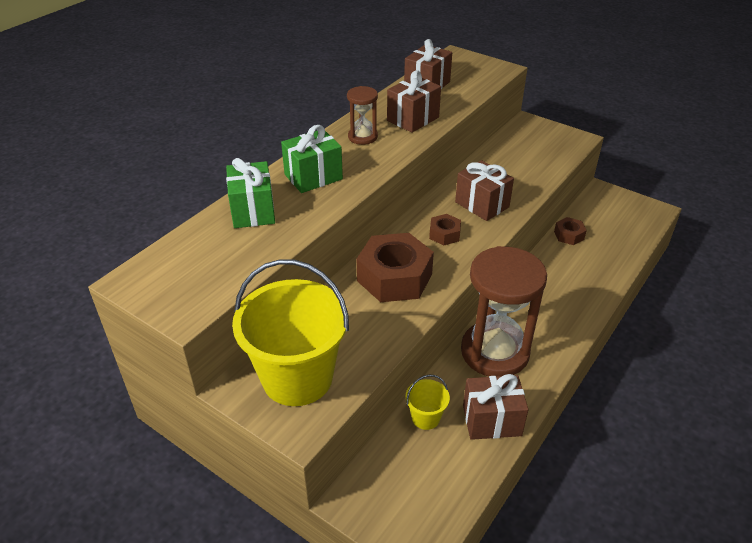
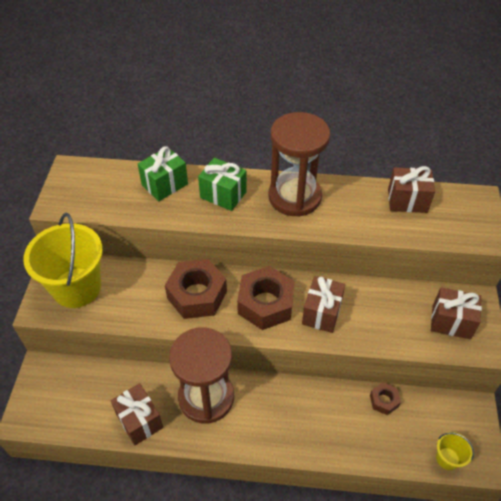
camera: 60 degrees right, 10 degrees up
brown hourglass [347,86,378,145] -> brown hourglass [269,112,330,217], size x2.08
brown gift [387,70,441,133] -> brown gift moved to [431,287,482,339]
yellow bucket [406,375,450,430] -> yellow bucket moved to [436,432,474,470]
brown nut [429,214,461,245] -> brown nut [237,266,295,330], size x2.06

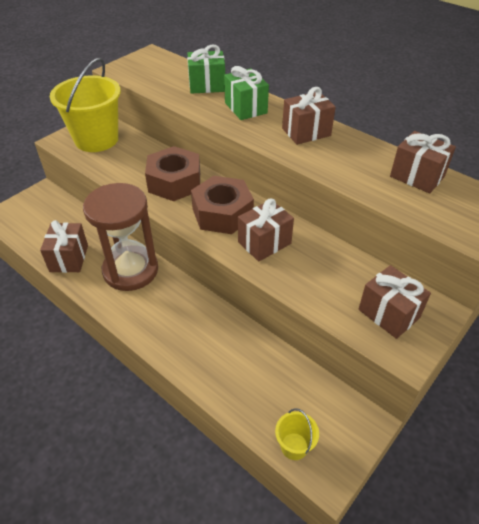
camera: 35 degrees right, 5 degrees down
brown hourglass [269,112,330,217] -> brown gift [282,87,336,145]
brown nut [370,382,401,415] -> none

